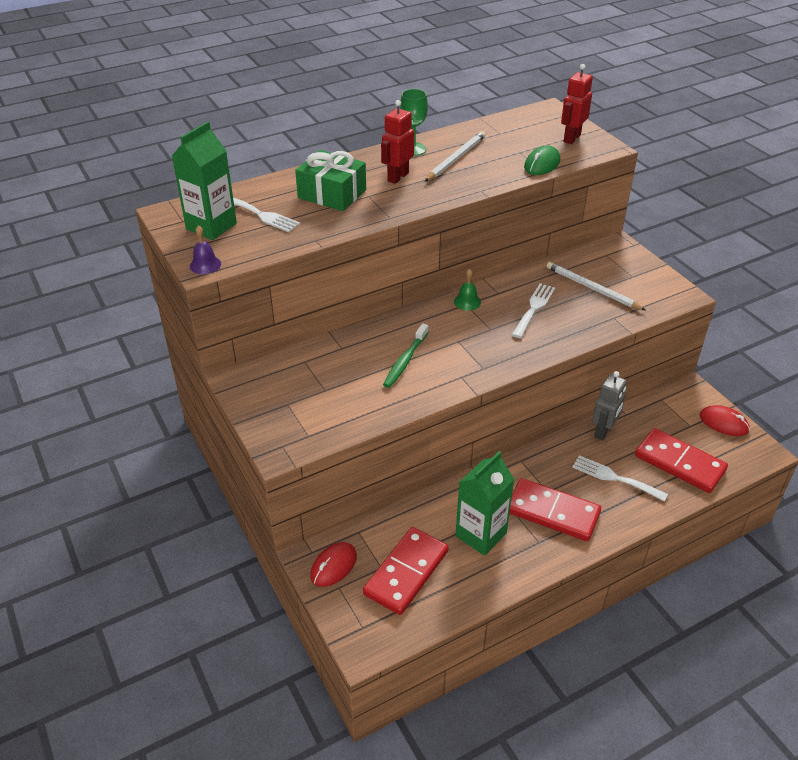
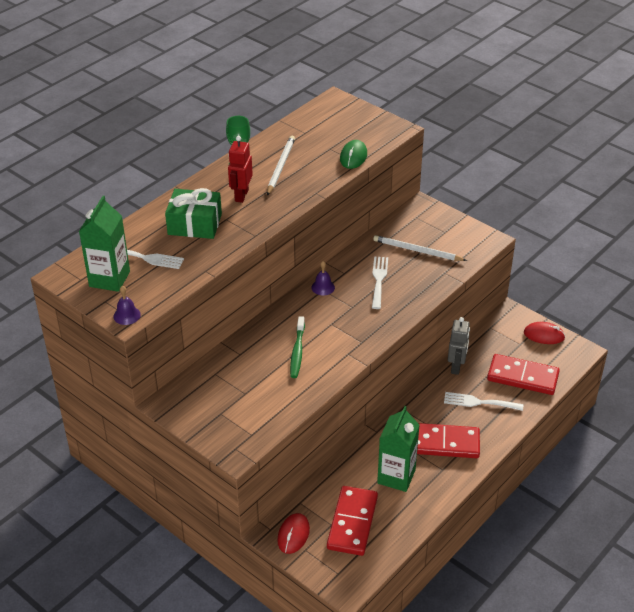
camera: 20 degrees left, 0 degrees up
green bell [454,269,481,311] -> purple bell [311,261,335,295]
red robot [561,64,593,144] -> none

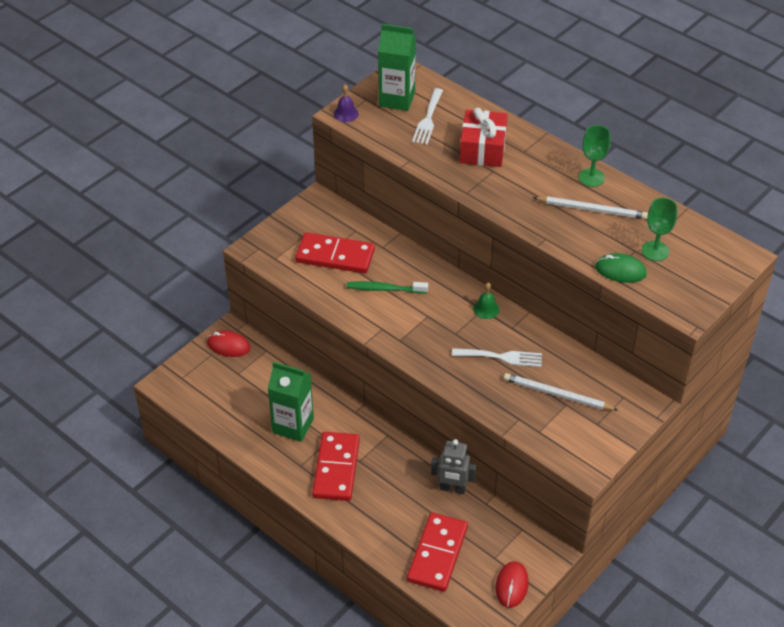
camera: 90 degrees right, 5 degrees up
green gift [165,188,222,239] -> red gift [459,108,508,167]
red robot [228,136,253,203] -> none
purple bell [311,261,335,295] -> green bell [473,283,499,319]
red domino [327,486,378,556] -> red domino moved to [295,232,375,274]
white pencil [373,235,467,261] -> white pencil turned 90 degrees counterclockwise [504,373,618,410]
white fork [444,392,523,411] -> none
none -> green goblet [642,198,678,261]

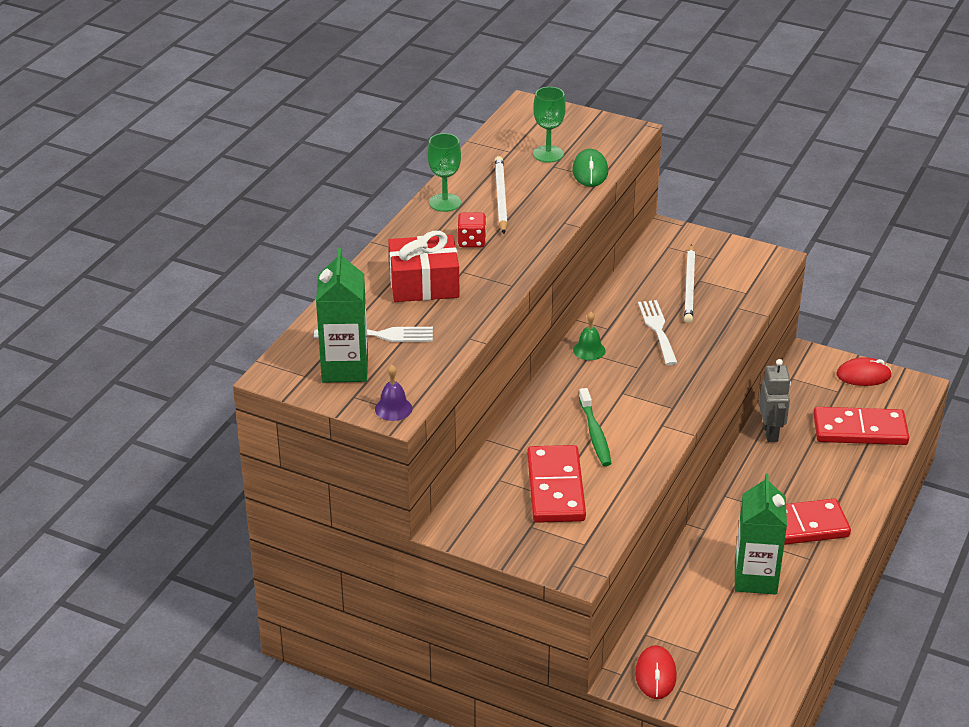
camera: 105 degrees left, 10 degrees down
none -> red dice [457,212,486,248]

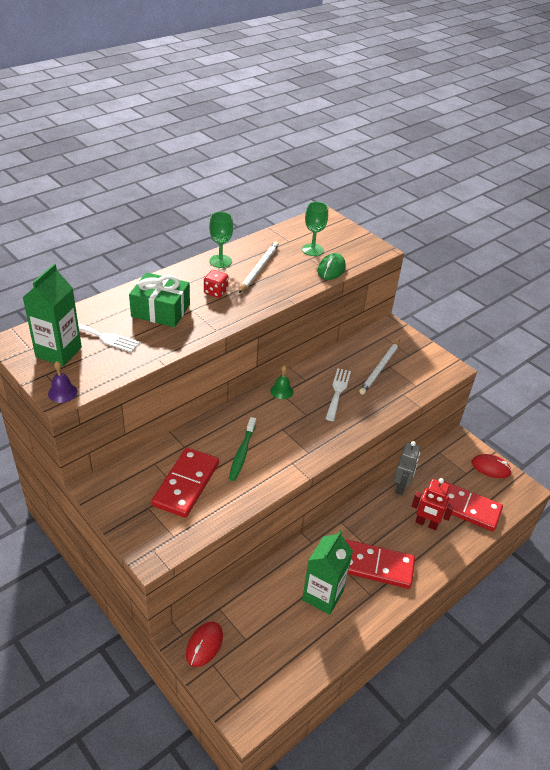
camera: 20 degrees right, 5 degrees up
red gift [388,231,460,302] -> green gift [129,272,190,327]
none -> red robot [411,478,454,530]

